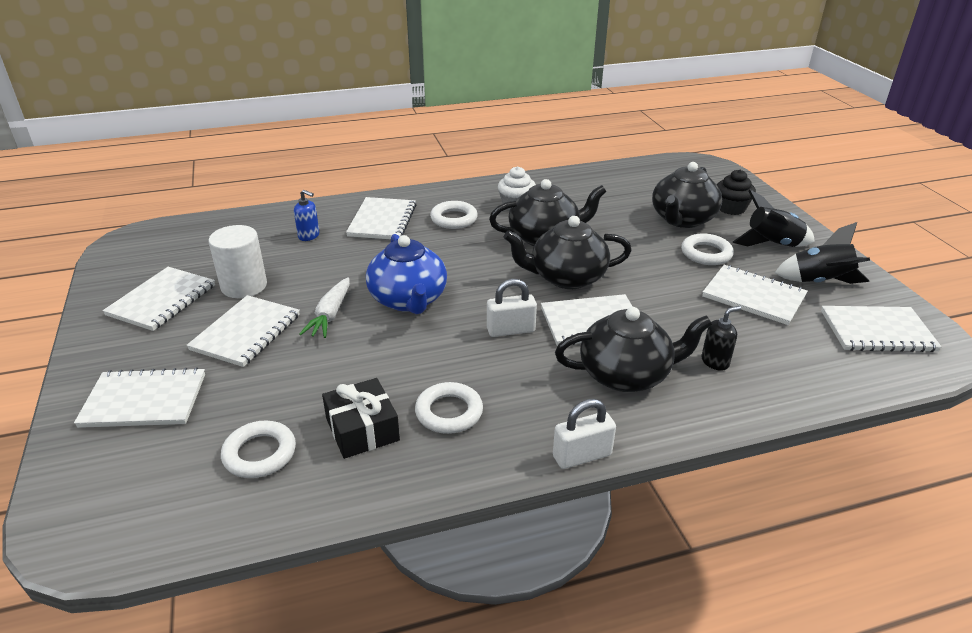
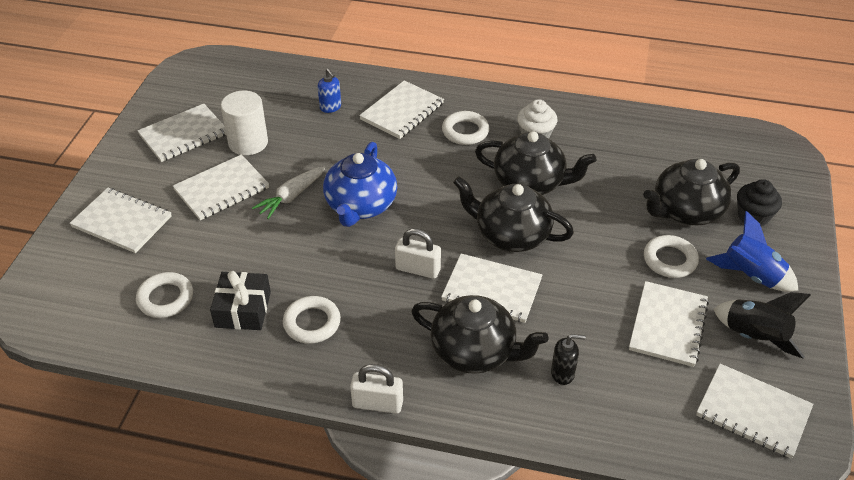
camera: 30 degrees right, 10 degrees up
white notebook [702,265,808,325] -> white notebook turned 45 degrees clockwise [629,281,709,367]
black rocket [733,190,815,247] -> blue rocket [706,211,798,292]

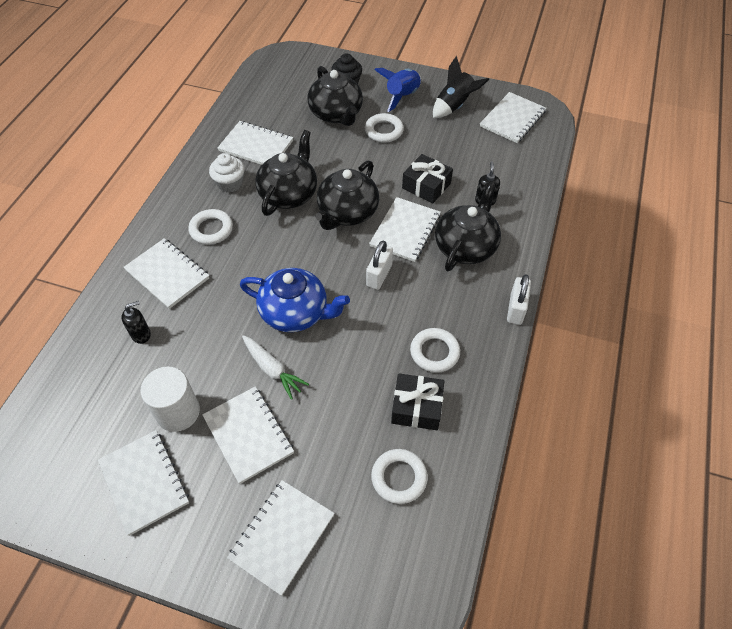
camera: 85 degrees left, 10 degrees up
blue soap dispenser [318,69,341,113] -> black soap dispenser [121,301,151,344]
white notebook [629,281,709,367] -> white notebook moved to [217,121,293,165]
none -> black gift [402,154,453,204]

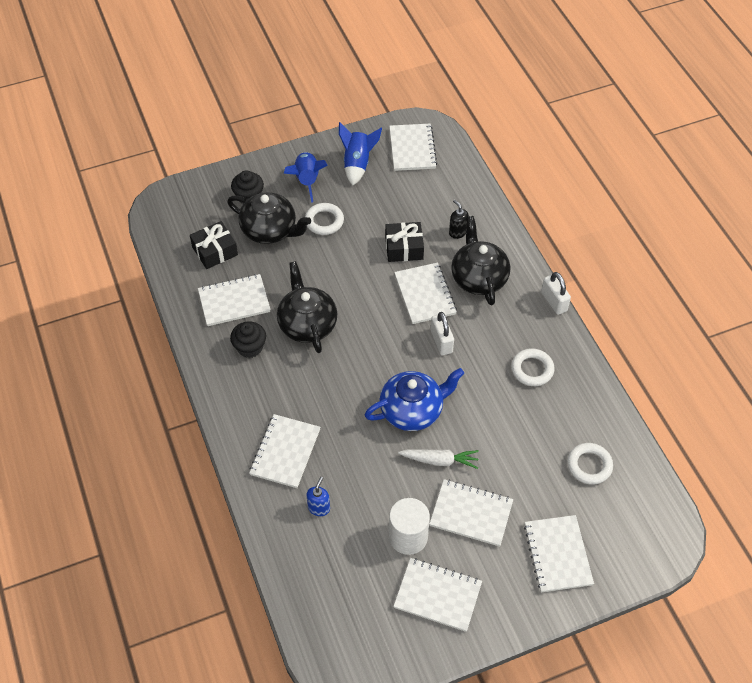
camera: 40 degrees left, 0 degrees up
black soap dispenser [121,301,151,344] -> blue soap dispenser [306,477,330,516]
white notebook [123,238,209,309] -> white notebook turned 75 degrees counterclockwise [249,414,320,488]
white ring [188,209,233,245] -> none
white cupcake [209,153,245,193] -> black cupcake [230,321,266,358]
black teapot [316,161,379,230] -> none
black gift [391,373,444,430] -> black gift moved to [190,221,238,269]
black rocket [433,56,489,118] -> blue rocket [339,122,382,185]

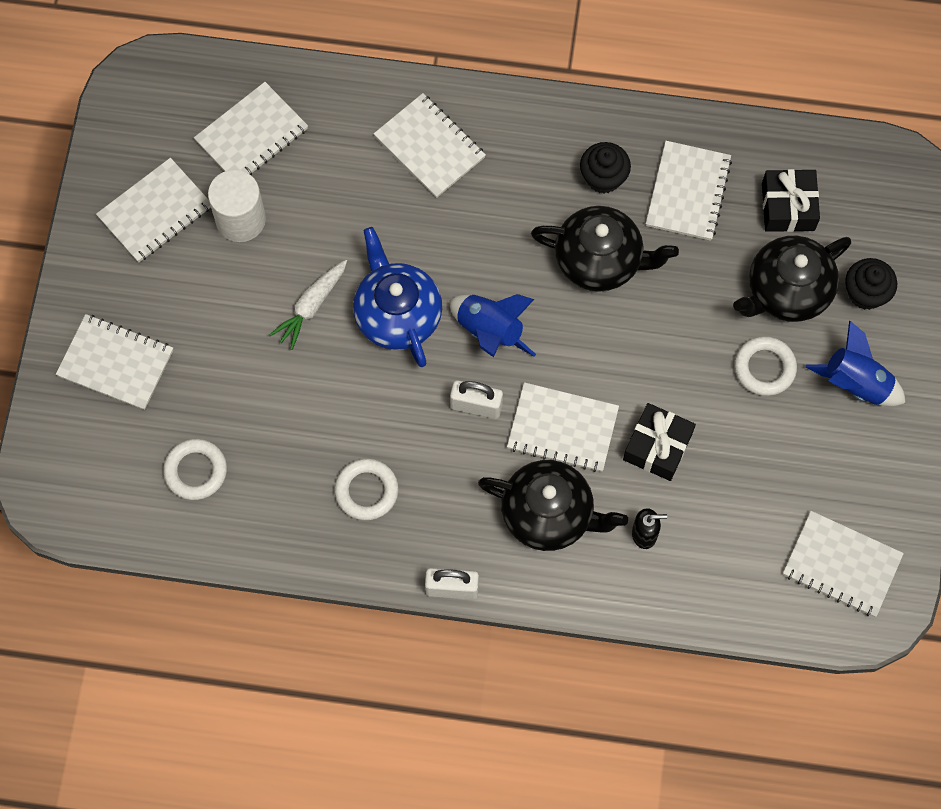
camera: 120 degrees right, 15 degrees up
blue soap dispenser [306,477,330,516] -> none
blue rocket [339,122,382,185] -> blue rocket moved to [449,294,536,357]
blue teapot [365,368,464,431] -> blue teapot turned 150 degrees clockwise [353,227,442,367]
white notebook [429,479,513,547] -> white notebook moved to [194,82,308,176]

